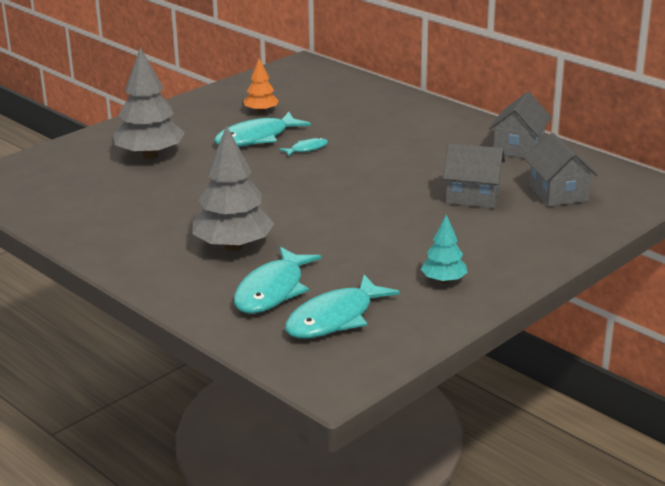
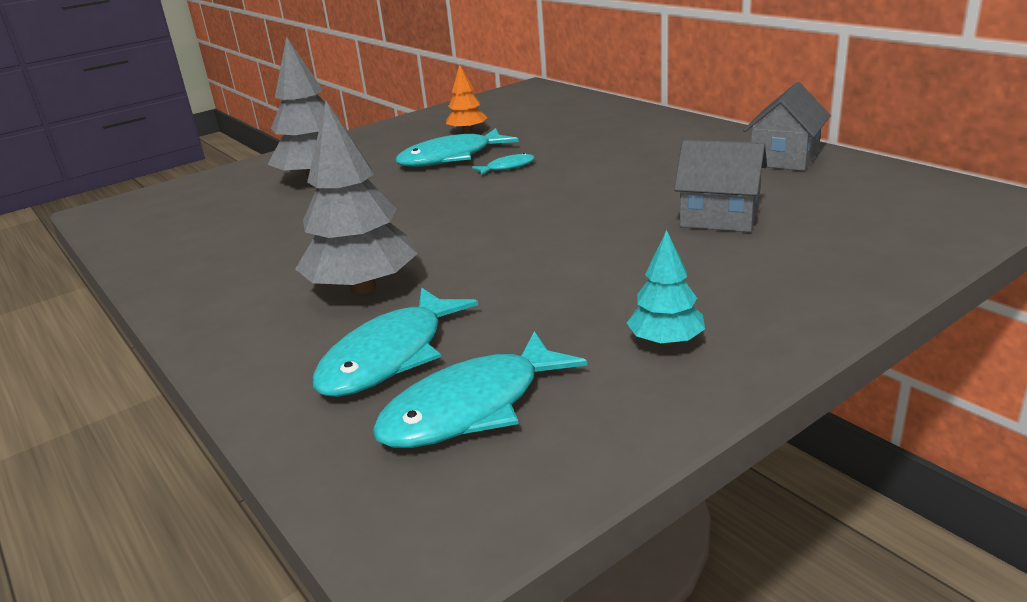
camera: 10 degrees right, 0 degrees up
grey house [525,133,598,207] -> none

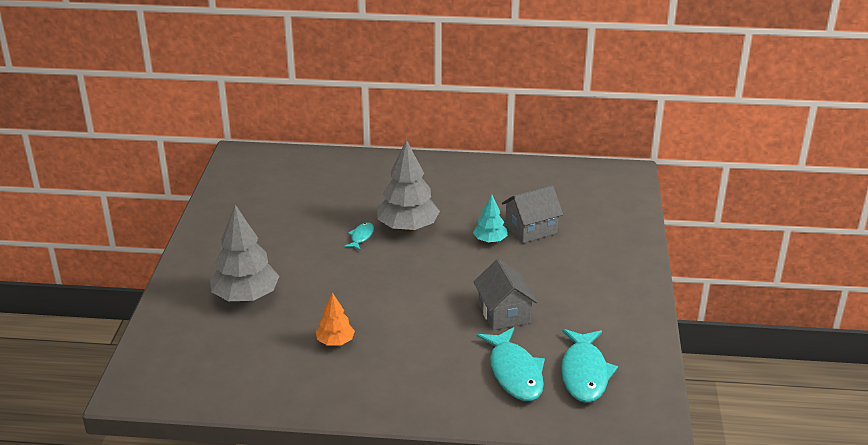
camera: 50 degrees left, 5 degrees up
grey tree [295,101,417,294] -> grey tree moved to [377,140,440,231]
turquoise fish [395,128,519,167] -> none
orange tree [446,64,487,133] -> orange tree moved to [316,292,355,346]
turquoise tree [627,230,705,346] -> turquoise tree moved to [473,195,507,243]
grey house [743,82,831,171] -> grey house moved to [473,259,538,330]

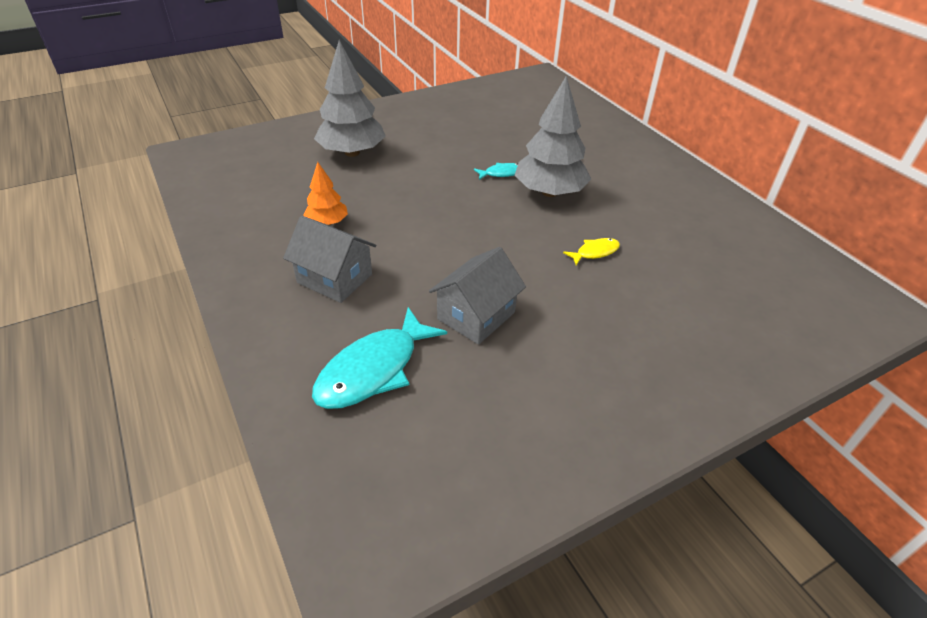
camera: 55 degrees right, 10 degrees up
turquoise tree [473,195,507,243] -> yellow fish [563,238,620,265]
grey house [502,185,563,243] -> grey house moved to [283,216,376,303]
turquoise fish [561,329,618,403] -> none

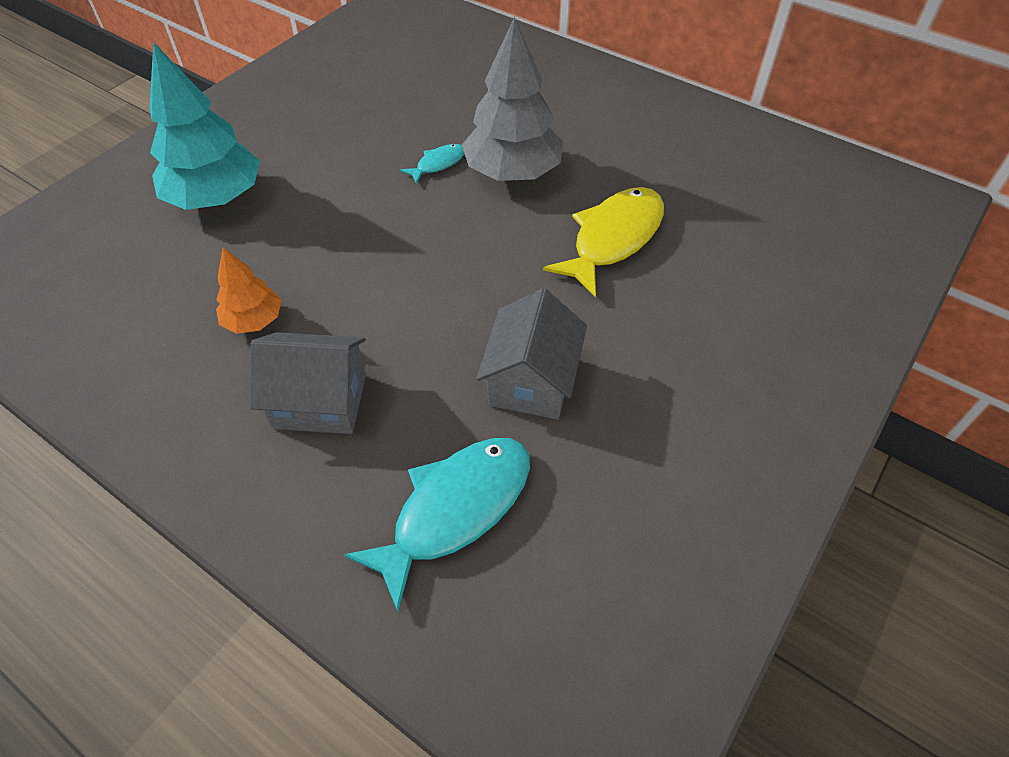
camera: 25 degrees left, 10 degrees up
turquoise fish [312,307,447,409] -> turquoise fish turned 150 degrees counterclockwise [344,438,530,612]
grey tree [314,40,386,157] -> turquoise tree [149,42,260,210]
yellow fish [563,238,620,265] -> yellow fish [543,187,664,298], size x2.06

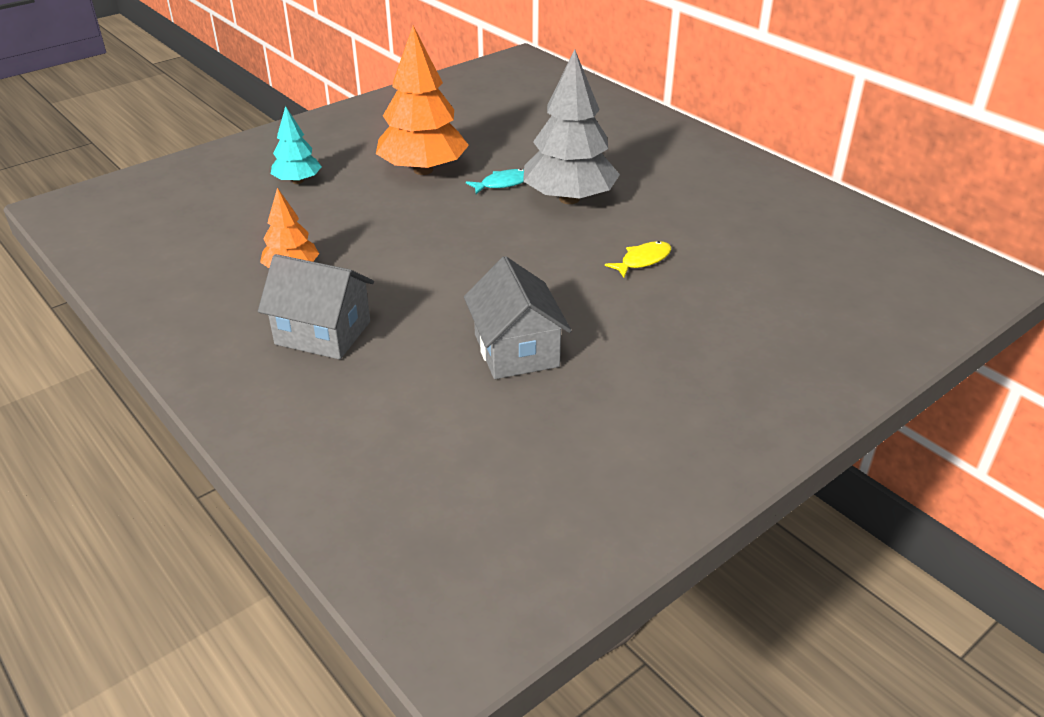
camera: 15 degrees right, 15 degrees down
turquoise tree [149,42,260,210] -> turquoise tree [271,106,322,184], size x0.54
turquoise fish [344,438,530,612] -> none
grey house [476,288,587,419] -> grey house turned 45 degrees counterclockwise [464,256,572,379]
yellow fish [543,187,664,298] -> yellow fish [605,241,671,278], size x0.49
none -> orange tree [376,26,469,175]

